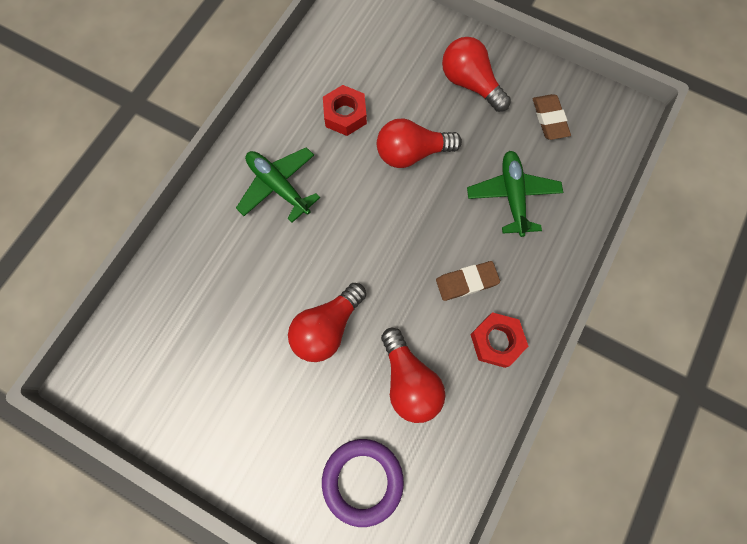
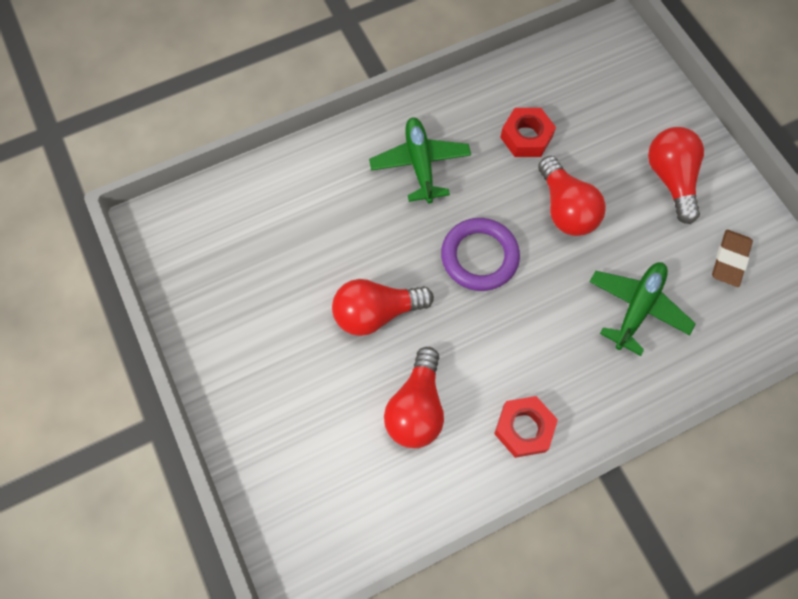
camera: 35 degrees right, 5 degrees down
purple ring [322,439,404,527] -> purple ring moved to [441,218,520,291]
red light bulb [377,118,462,168] -> red light bulb turned 135 degrees counterclockwise [538,156,606,236]
brown eraser [436,261,500,301] -> none

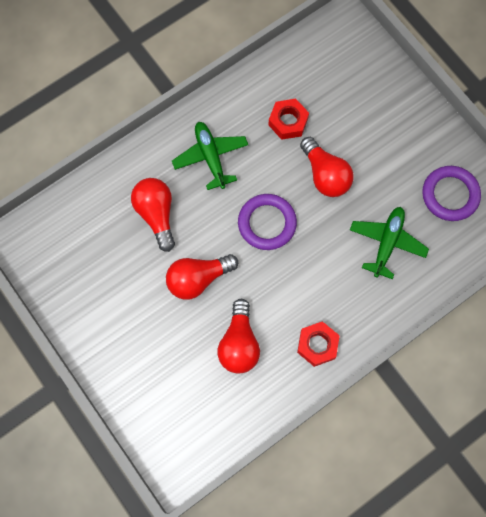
camera: 10 degrees left, 5 degrees up
red light bulb [648,127,704,224] -> red light bulb moved to [131,178,175,252]
brown eraser [712,230,753,287] -> purple ring [422,166,481,221]

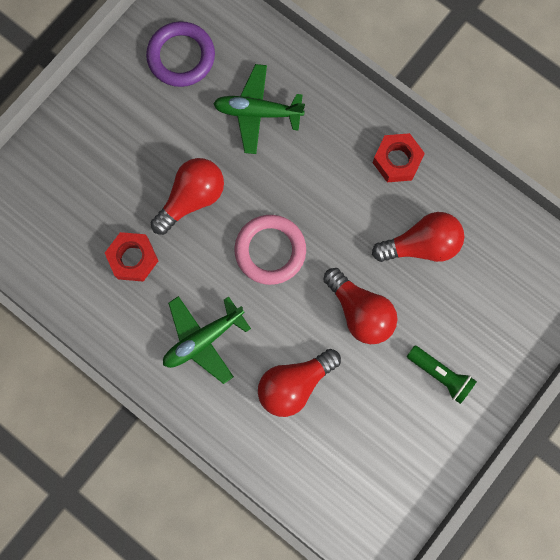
camera: 105 degrees left, 5 degrees up
purple ring [238,194,297,250] -> pink ring [235,215,306,285]
none -> green flashlight [407,346,477,404]

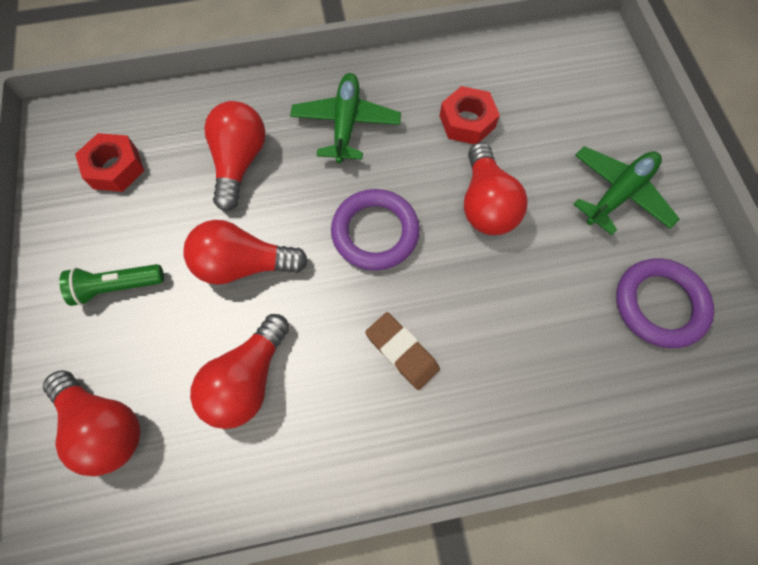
camera: 130 degrees right, 10 degrees down
green plane [213,64,305,154] -> green plane moved to [573,146,680,235]
pink ring [235,215,306,285] -> purple ring [331,189,420,271]
red nut [373,133,425,182] -> red nut moved to [75,133,144,192]
none -> red light bulb [43,370,141,476]
none -> brown eraser [365,312,440,390]

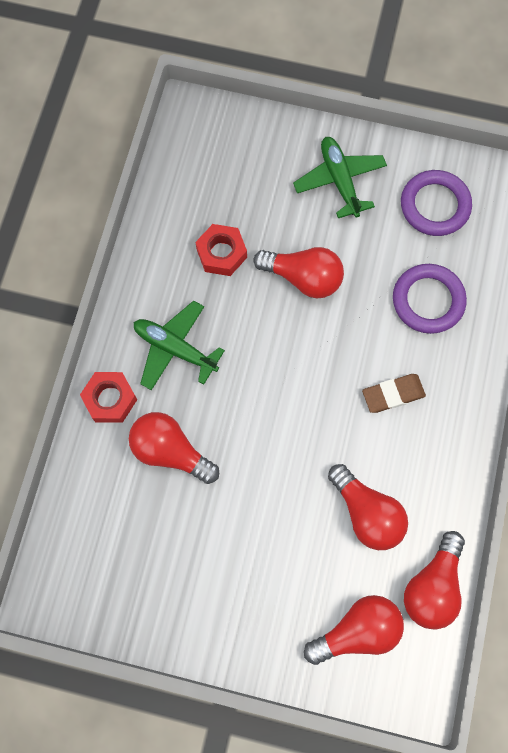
camera: 65 degrees left, 5 degrees up
green flashlight [59,264,164,306] -> none
red nut [75,133,144,192] -> red nut moved to [80,372,137,423]
red light bulb [183,220,308,285] -> red light bulb moved to [404,531,465,630]
purple ring [331,189,420,271] -> purple ring moved to [393,264,467,334]

